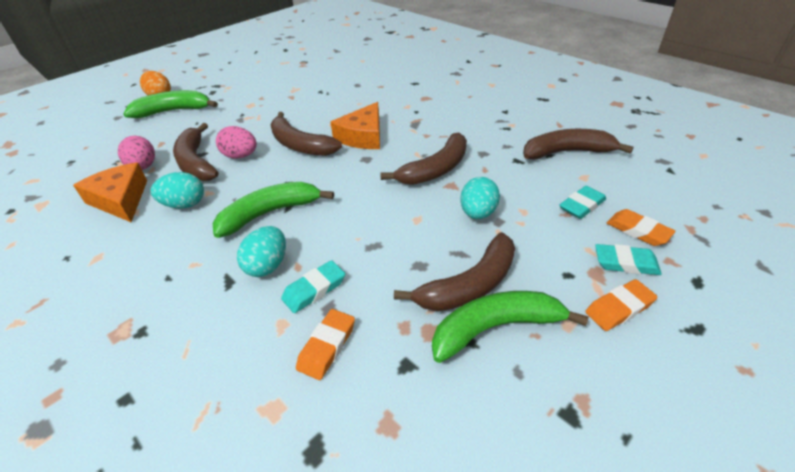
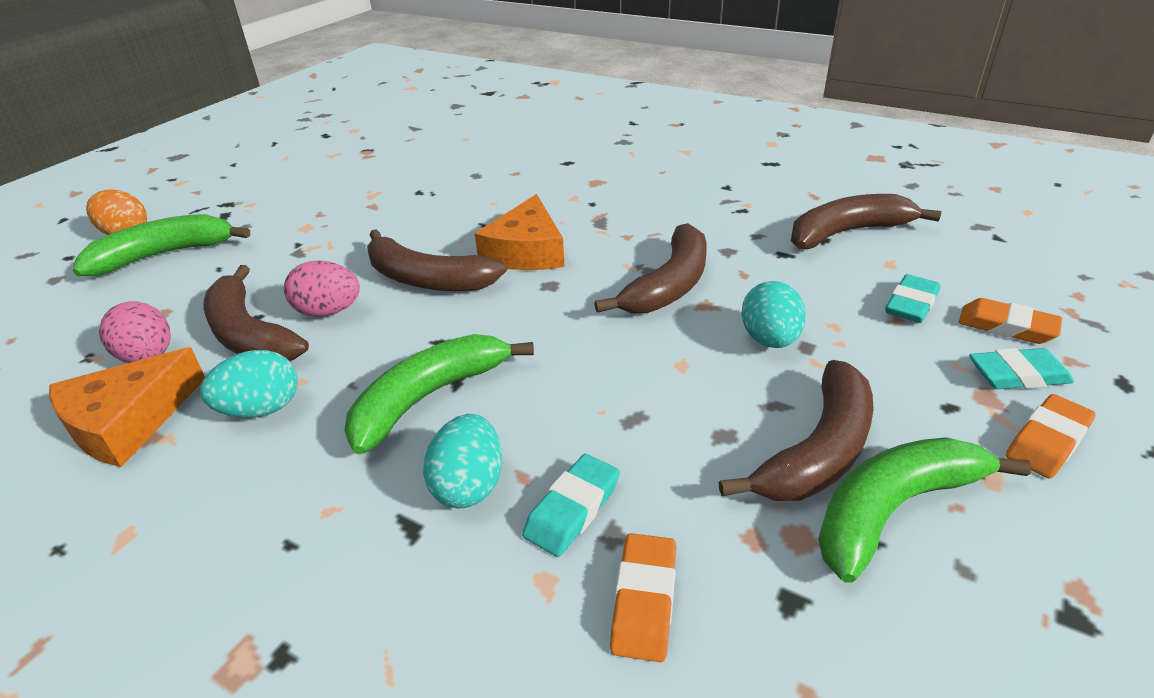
camera: 15 degrees left, 5 degrees down
orange cheese [73,163,147,222] -> orange cheese turned 90 degrees counterclockwise [49,347,205,467]

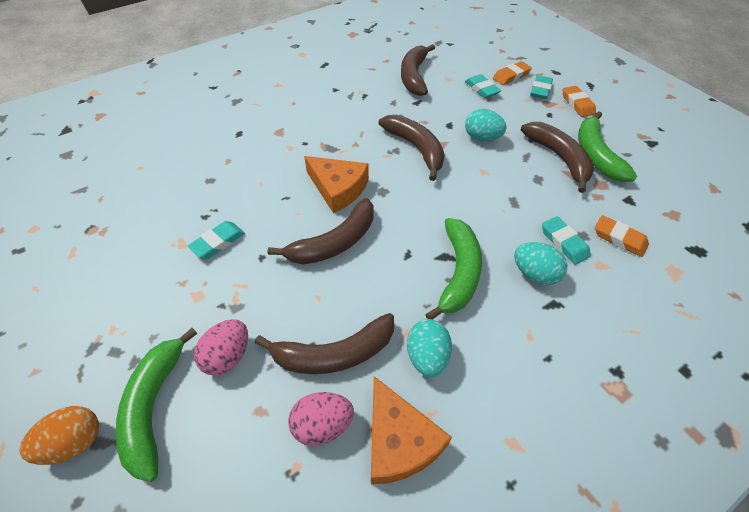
camera: 65 degrees left, 15 degrees up
pink egg [284,260,360,317] -> pink egg moved to [194,319,248,376]
green banana [344,334,534,454] -> green banana turned 150 degrees counterclockwise [425,218,482,319]
none -> turquoise eraser [188,221,245,259]

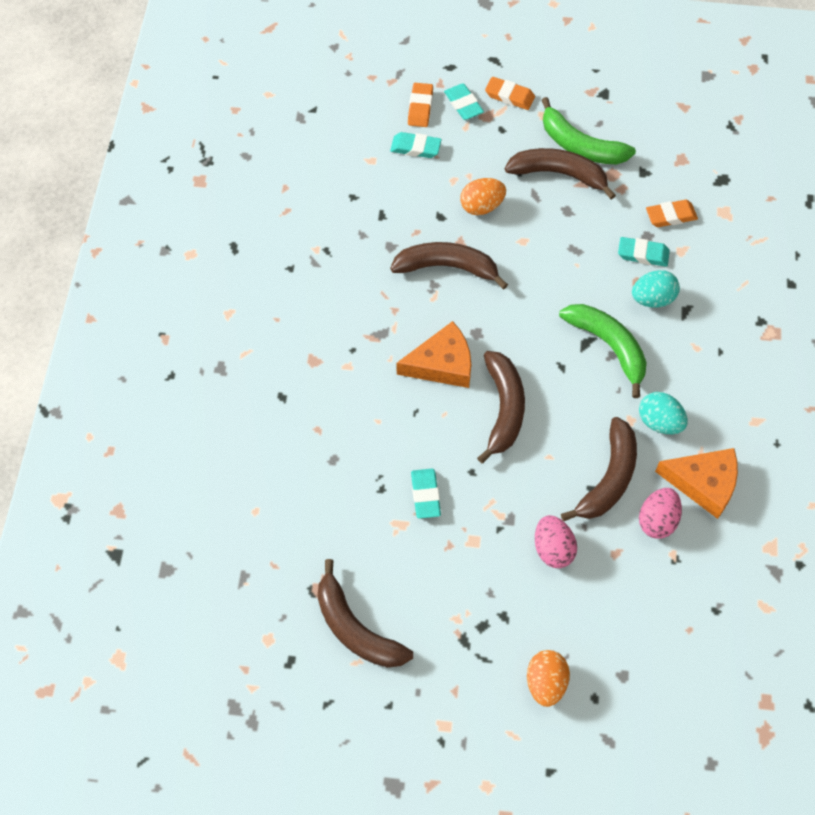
camera: 50 degrees left, 10 degrees up
green banana [116,328,197,482] -> none
brown banana [401,44,435,96] -> brown banana moved to [317,559,413,668]
turquoise egg [465,109,507,141] -> orange egg [460,178,506,215]

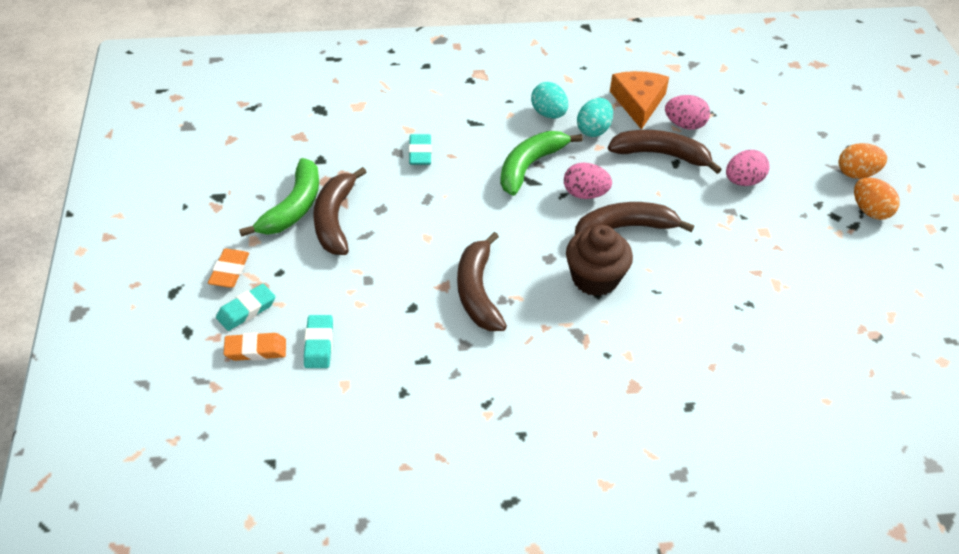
camera: 105 degrees left, 15 degrees down
brown banana [317,559,413,668] -> none
orange cheese [397,321,471,388] -> brown cupcake [566,225,633,296]
turquoise eraser [411,469,441,519] -> none
orange egg [460,178,506,215] -> orange egg moved to [854,178,900,220]
turquoise egg [632,270,680,307] -> turquoise egg moved to [531,82,568,119]
orange eraser [646,200,698,227] -> none
none -> pink egg [564,163,612,199]

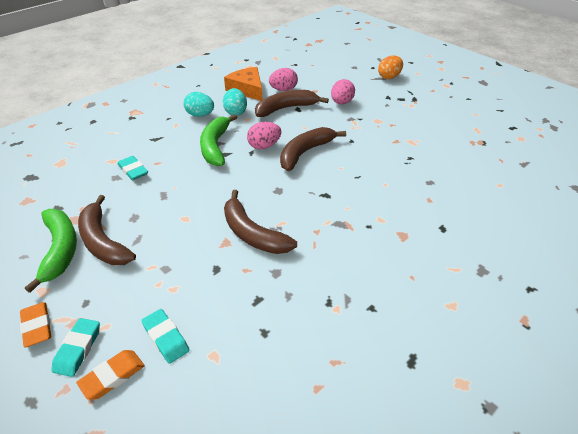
camera: 35 degrees left, 5 degrees down
brown cupcake [566,225,633,296] -> none
orange egg [854,178,900,220] -> none

